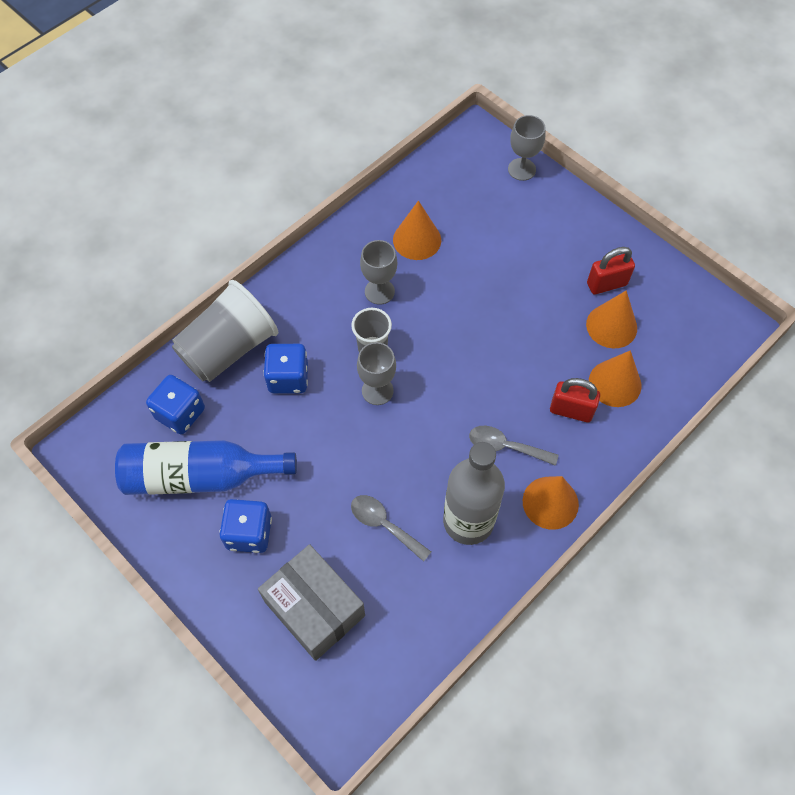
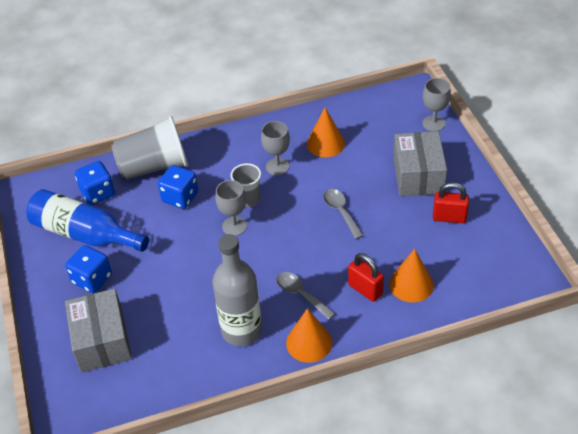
camera: 30 degrees right, 15 degrees down
grey spoon [351,495,431,562] -> grey spoon moved to [323,189,364,239]
orange cone [586,291,637,348] -> none
none -> grey box [393,131,447,196]

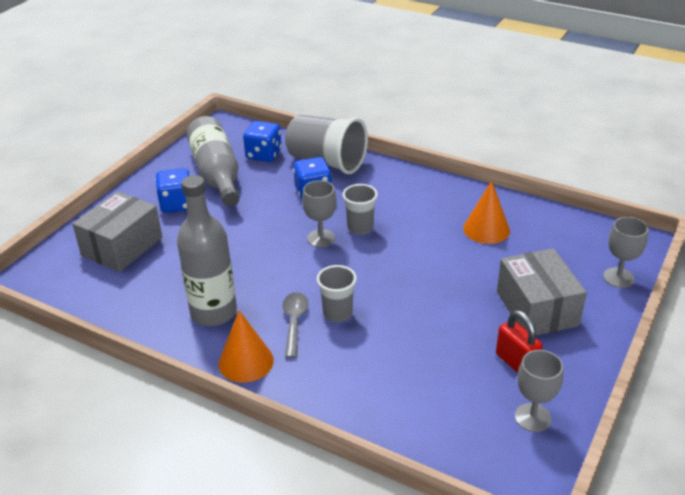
camera: 45 degrees right, 10 degrees down
blue bottle [26,189,149,252] -> grey bottle [186,116,240,206]
grey goblet [261,121,290,175] -> grey goblet moved to [515,350,563,432]
grey spoon [323,189,364,239] -> none
red padlock [348,253,384,302] -> none
orange cone [389,249,434,302] -> none
grey box [393,131,447,196] -> grey box turned 60 degrees counterclockwise [497,248,587,336]
none -> grey cup [317,265,357,322]

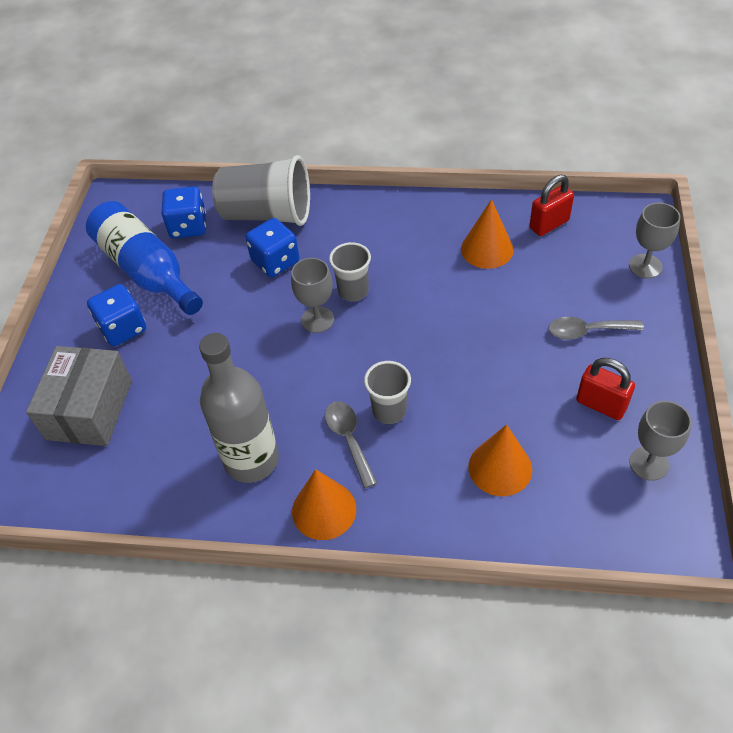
camera: 20 degrees left, 15 degrees up
grey bottle [186,116,240,206] -> blue bottle [86,201,203,315]
grey box [497,248,587,336] -> grey spoon [548,317,644,339]
none -> orange cone [468,424,532,496]
none -> red padlock [529,175,574,236]

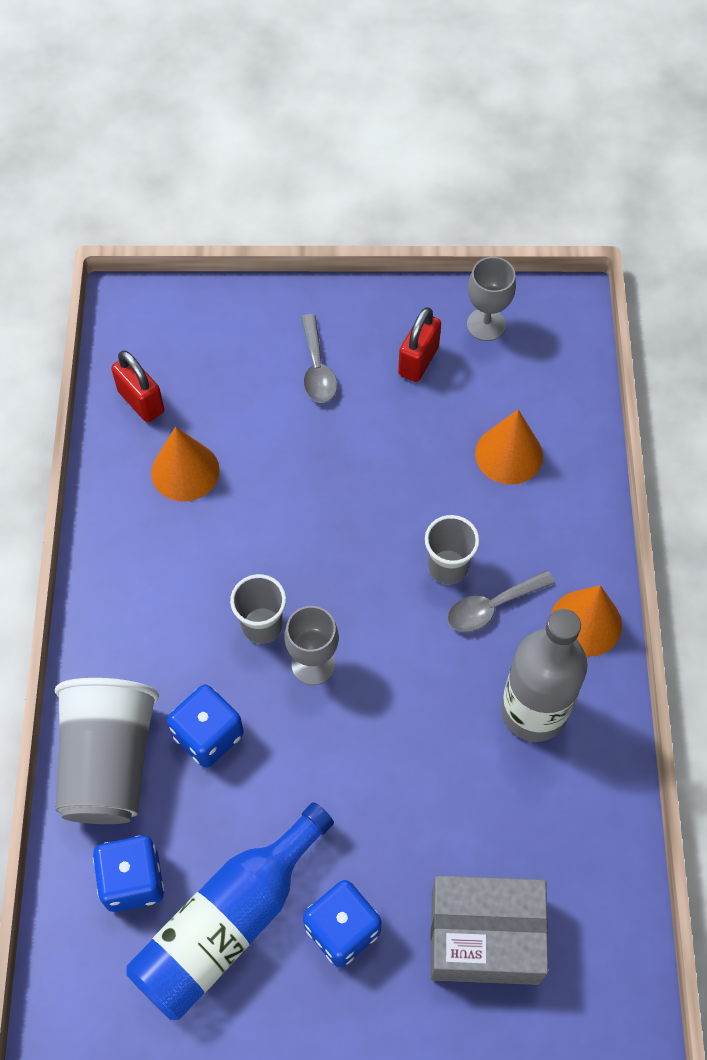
camera: 100 degrees left, 10 degrees up
grey goblet [629,203,680,278] -> none

